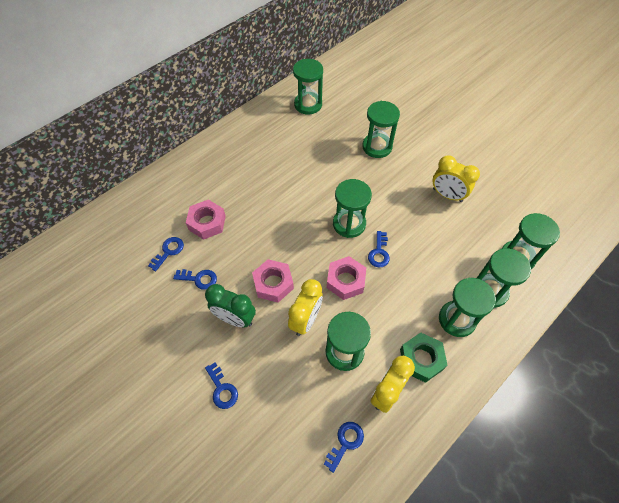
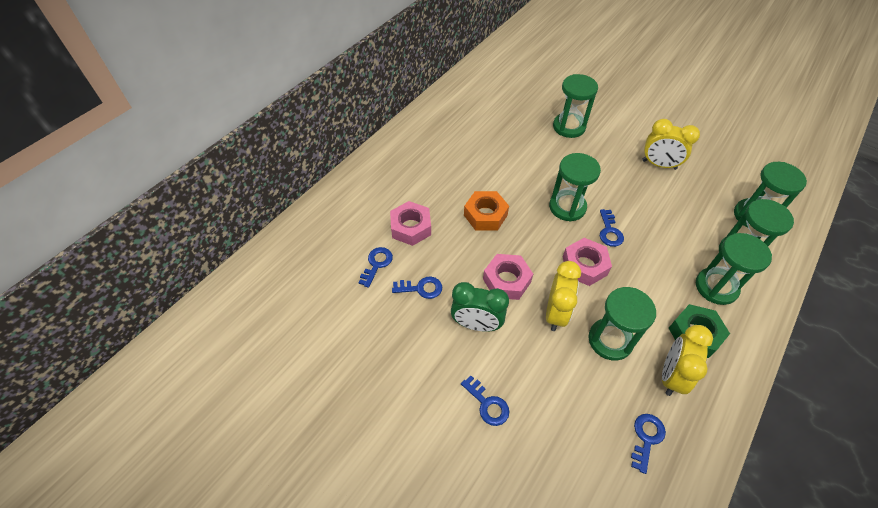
camera: 10 degrees left, 5 degrees down
green hourglass [293,59,323,115] -> none
none -> orange nut [464,191,509,231]

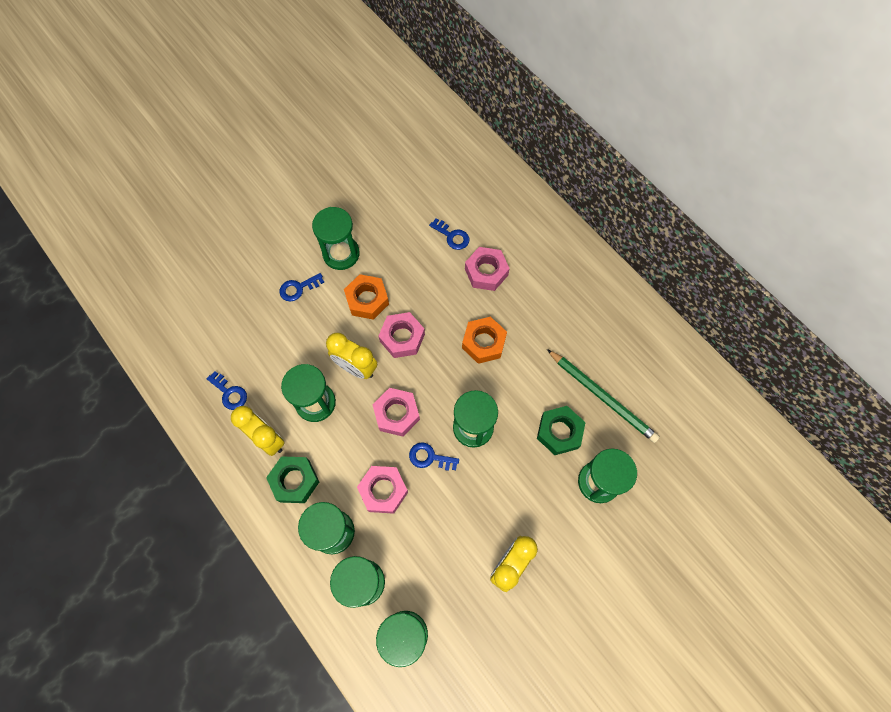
camera: 105 degrees right, 15 degrees up
blue key [392,277,442,299] -> none
green clock [451,282,509,332] -> orange nut [344,274,389,320]
none -> green hourglass [312,207,360,270]
none -> pink nut [357,466,408,514]
none -> green nut [537,406,586,455]
none -> green pencil [547,349,660,443]

